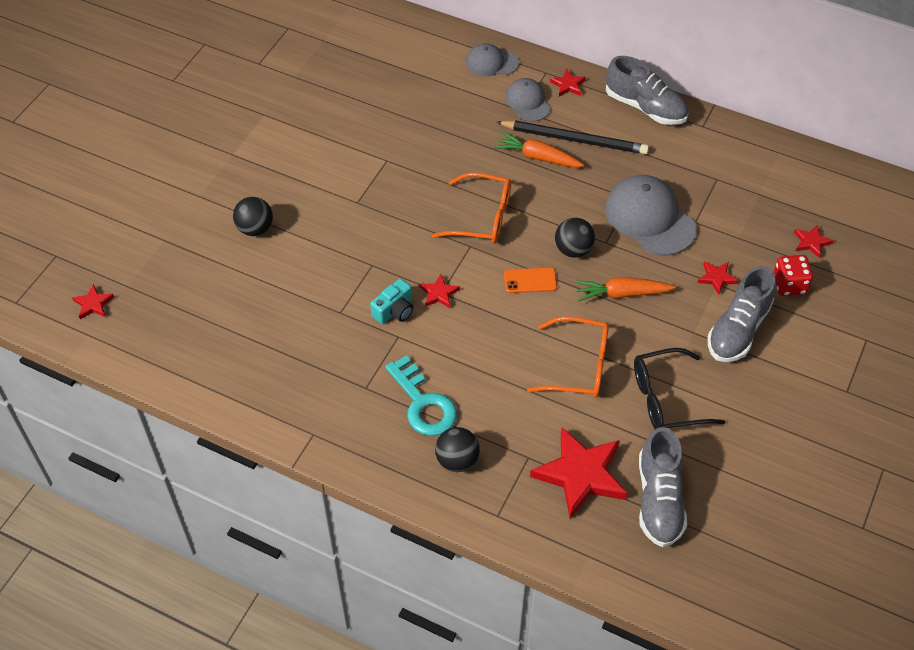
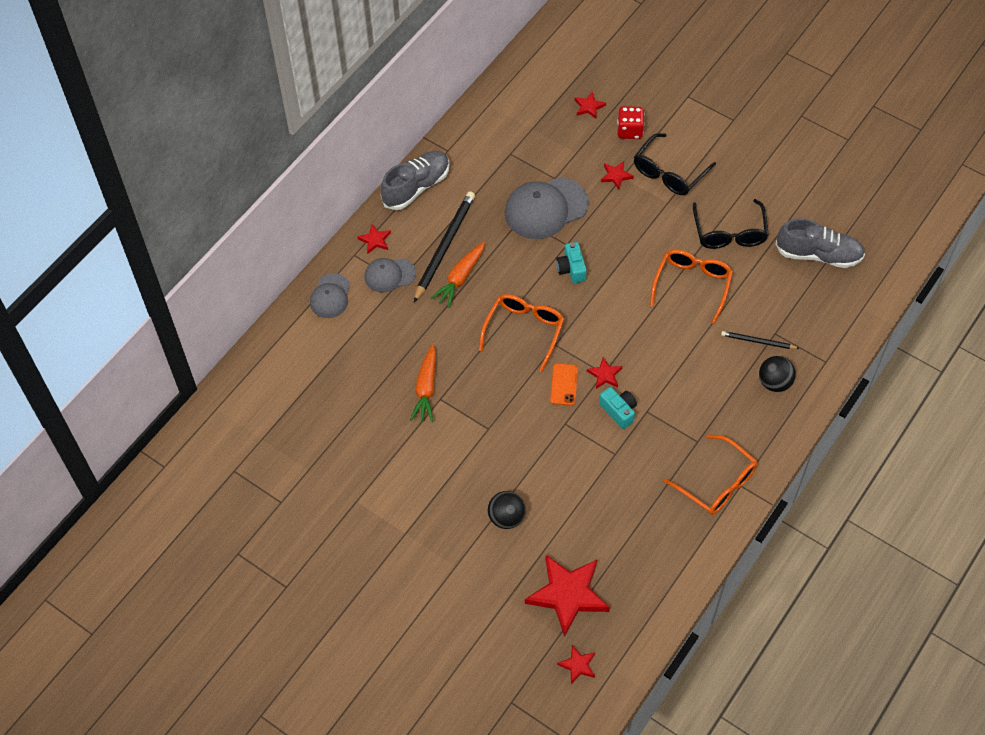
camera: 80 degrees left, 5 degrees up
turquoise key [385,355,457,436] -> none
orange phone [504,267,557,293] -> orange phone moved to [550,363,578,406]
red star [530,427,627,519] -> red star moved to [525,555,610,637]
black ball [555,218,595,258] -> turquoise camera [556,242,587,283]
orange carrot [575,277,676,302] -> orange carrot moved to [410,344,436,422]
grey shoe [708,266,776,362] -> black glasses [634,133,716,195]
none -> orange glasses [663,434,758,515]
none -> black pencil [721,331,800,349]

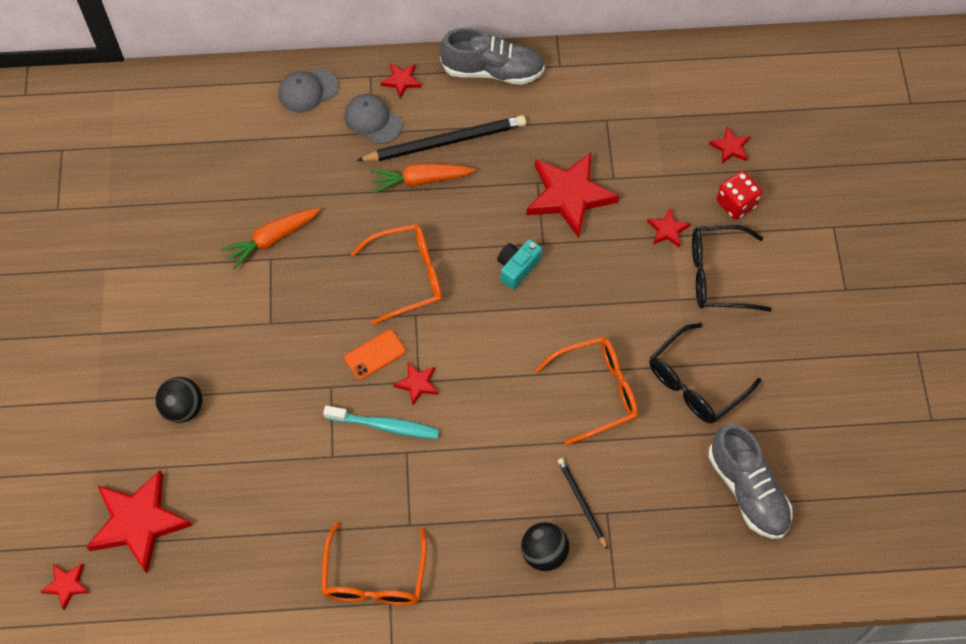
camera: 50 degrees right, 5 degrees up
grey cap [504,177,589,239] -> red star [526,152,619,238]
turquoise camera [599,387,637,429] -> turquoise toothbrush [323,406,440,439]

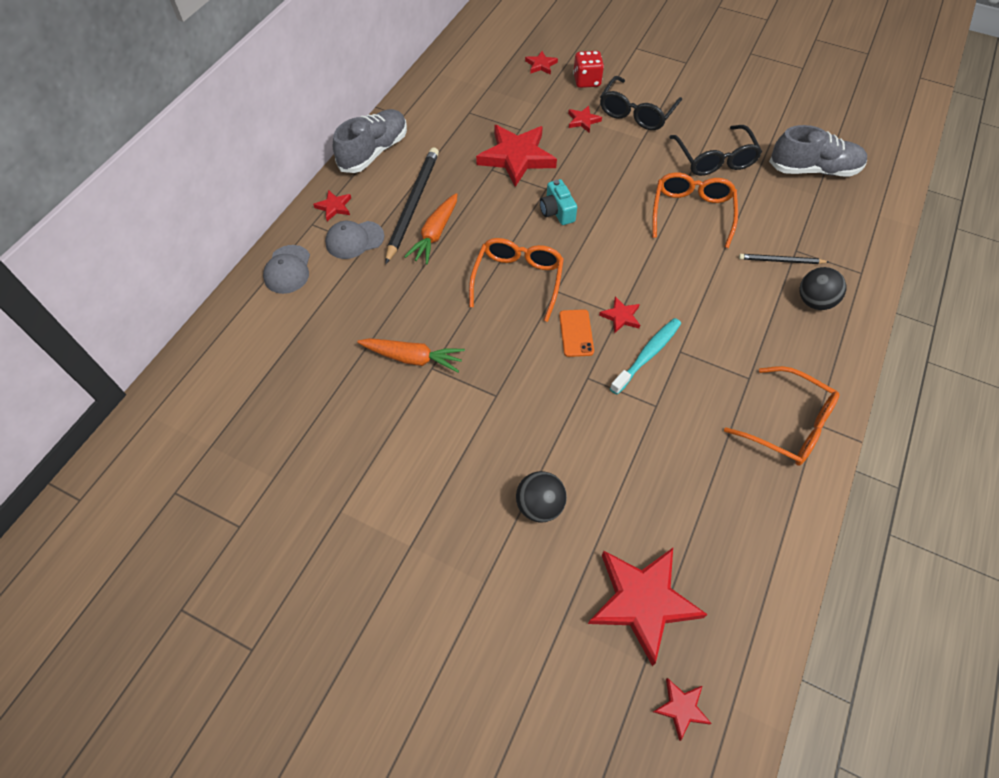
camera: 60 degrees left, 5 degrees down
orange carrot [221,208,320,270] -> orange carrot turned 75 degrees counterclockwise [357,338,465,373]

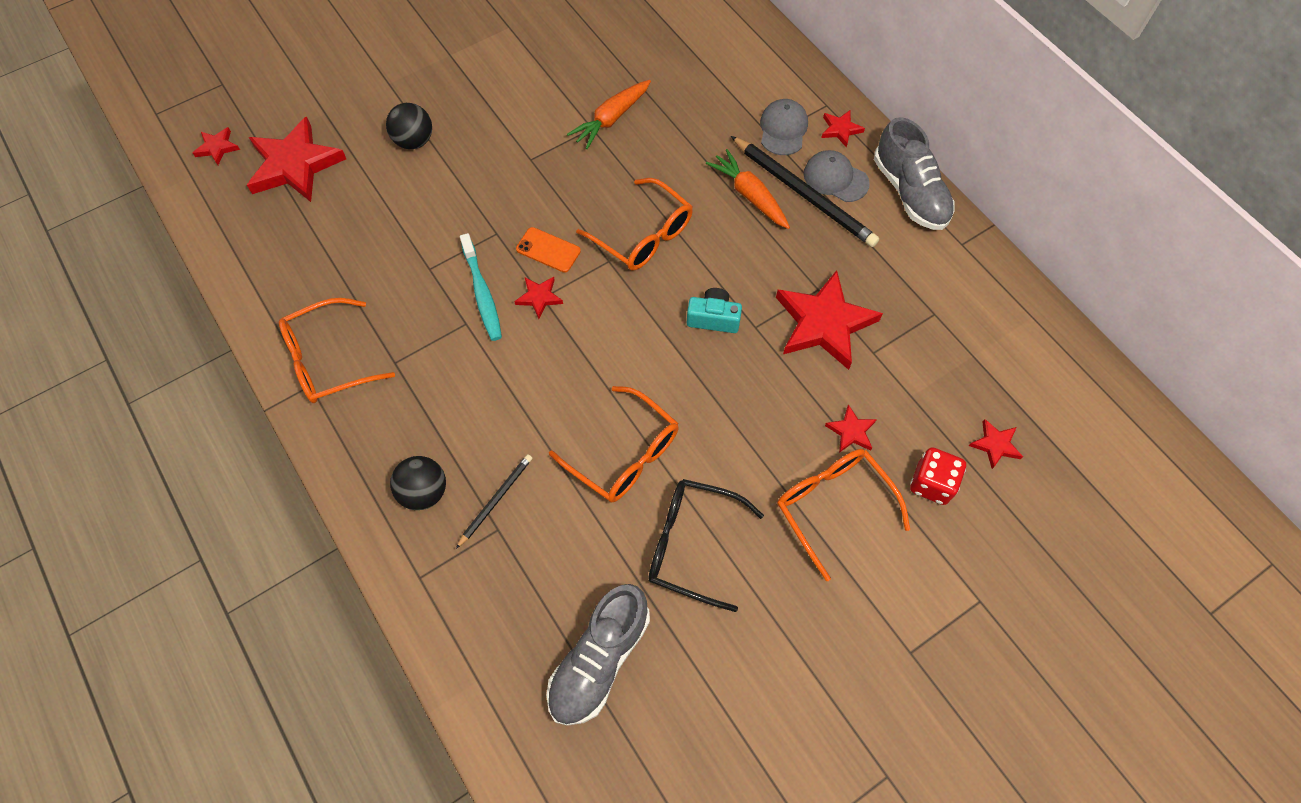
camera: 120 degrees right, 5 degrees up
grey cap [263,245,310,294] -> grey cap moved to [804,150,870,202]
black glasses [600,76,682,130] -> orange glasses [777,449,910,581]

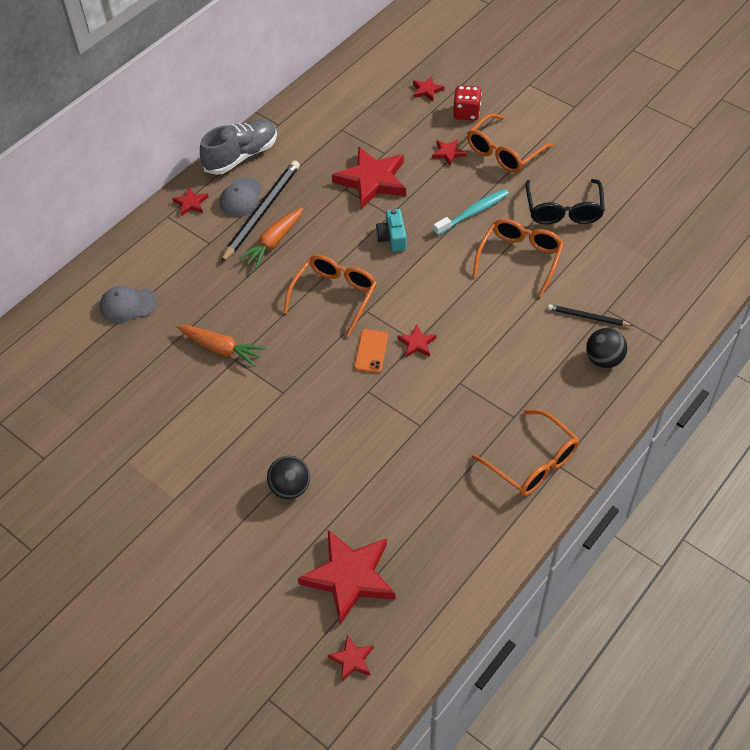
camera: 105 degrees left, 10 degrees down
turquoise toothbrush [460,233,502,341] -> turquoise toothbrush moved to [433,189,509,236]
grey shoe [547,584,650,726] -> none
grey cap [760,99,808,155] -> grey cap moved to [100,286,157,323]

